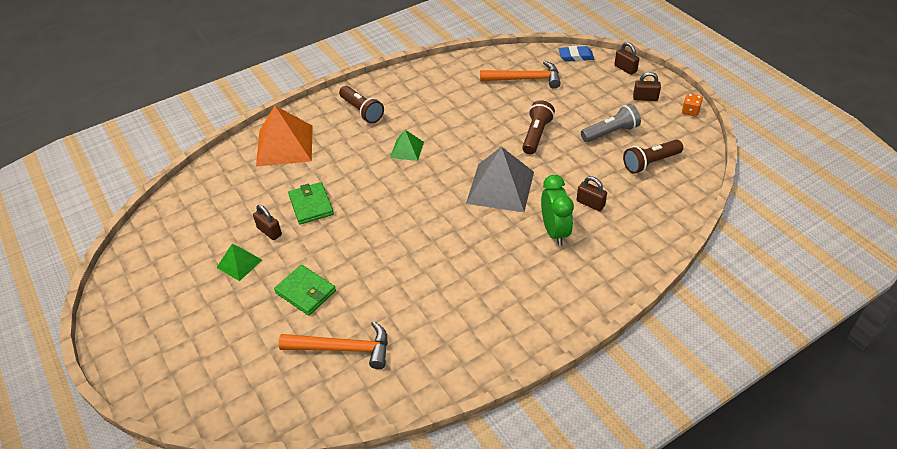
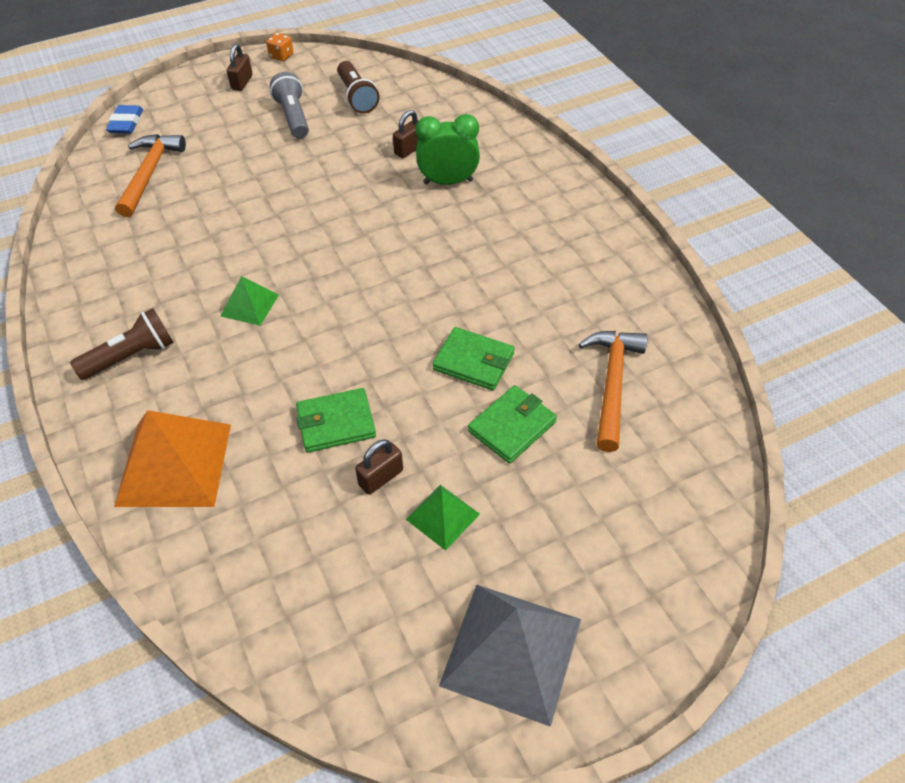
camera: 85 degrees left, 5 degrees up
grey pyramid [466,147,534,212] -> grey pyramid moved to [439,584,581,727]
brown flashlight [522,100,555,154] -> none
brown padlock [614,42,639,75] -> none
none -> green wallet [433,327,514,390]

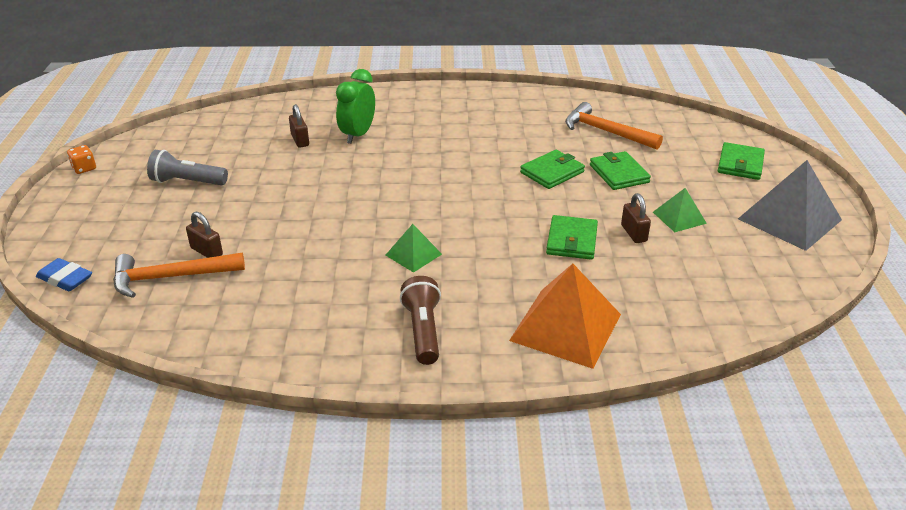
camera: 65 degrees left, 15 degrees down
orange hammer [115,134,186,217] -> orange hammer turned 45 degrees counterclockwise [113,252,245,298]
brown padlock [227,44,253,91] -> brown padlock moved to [186,212,223,258]
brown flashlight [337,61,379,114] -> none
none -> green wallet [718,142,765,180]

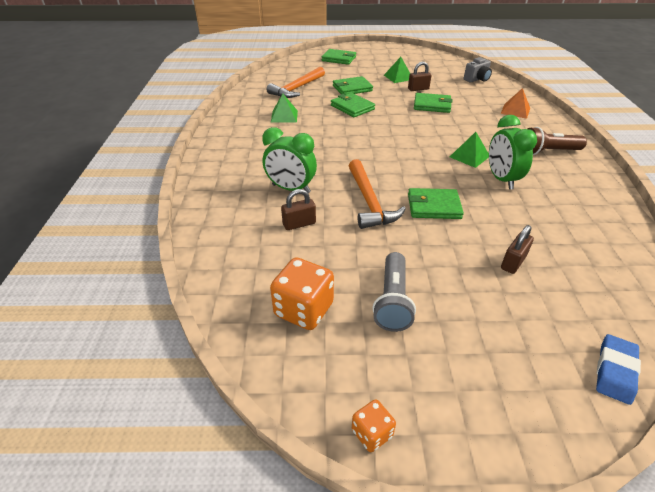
camera: 90 degrees left, 5 degrees up
orange hammer [113,252,245,298] -> orange hammer moved to [349,159,406,229]
orange pyramid [509,264,621,369] -> orange pyramid [500,88,530,119], size x0.52
grey pyramid [738,160,842,251] -> none
none -> orange dice [270,257,334,330]
none -> green pyramid [271,94,298,123]
none -> green wallet [408,188,464,219]
none -> grey camera [464,57,492,82]
none -> green clock [489,115,537,190]

